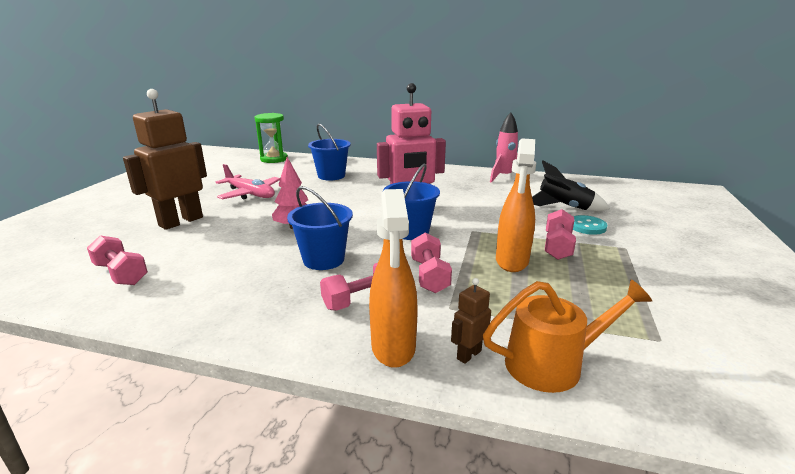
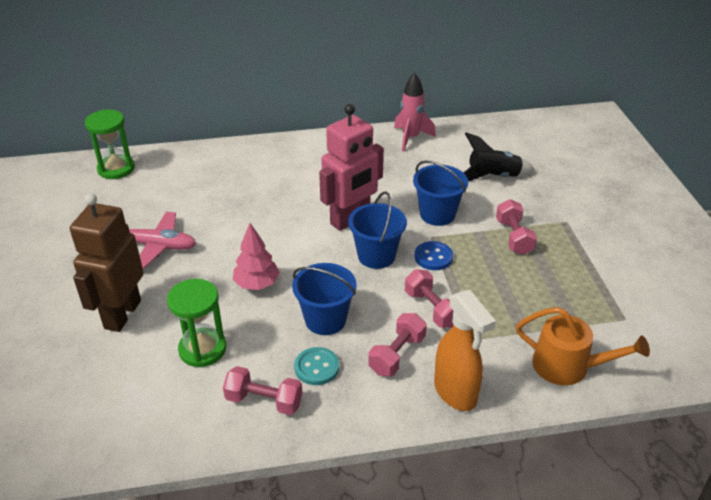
camera: 25 degrees left, 15 degrees up
pink dumbbell [87,235,148,285] -> pink dumbbell moved to [223,366,303,415]
blue bucket [308,124,351,180] -> blue bucket moved to [413,161,468,226]
brown robot [451,278,491,364] -> none
orange watering can [483,280,652,393] -> orange watering can turned 60 degrees clockwise [516,307,650,385]
orange spray bottle [496,138,536,272] -> none
turquoise button [573,215,608,235] -> turquoise button moved to [294,347,339,385]
none -> green hourglass [167,279,226,367]
none -> blue button [415,241,453,270]

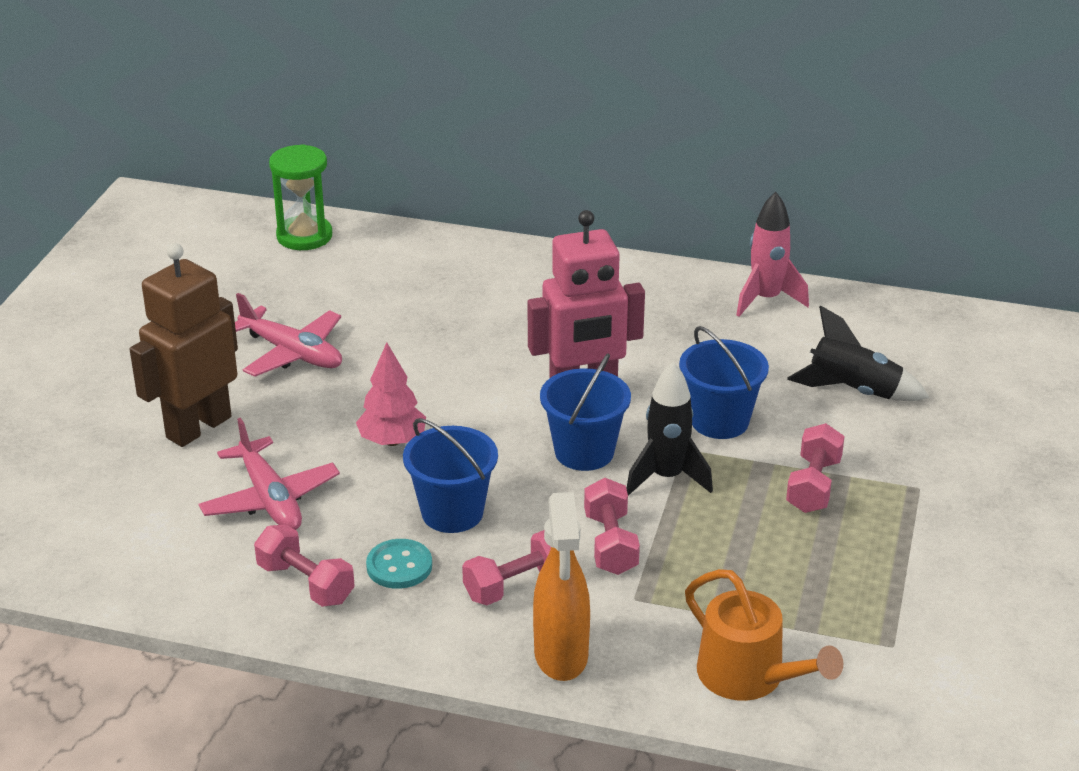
camera: 25 degrees right, 5 degrees down
green hourglass [167,279,226,367] -> pink plane [198,418,340,530]
blue button [415,241,453,270] -> black rocket [626,362,713,496]

